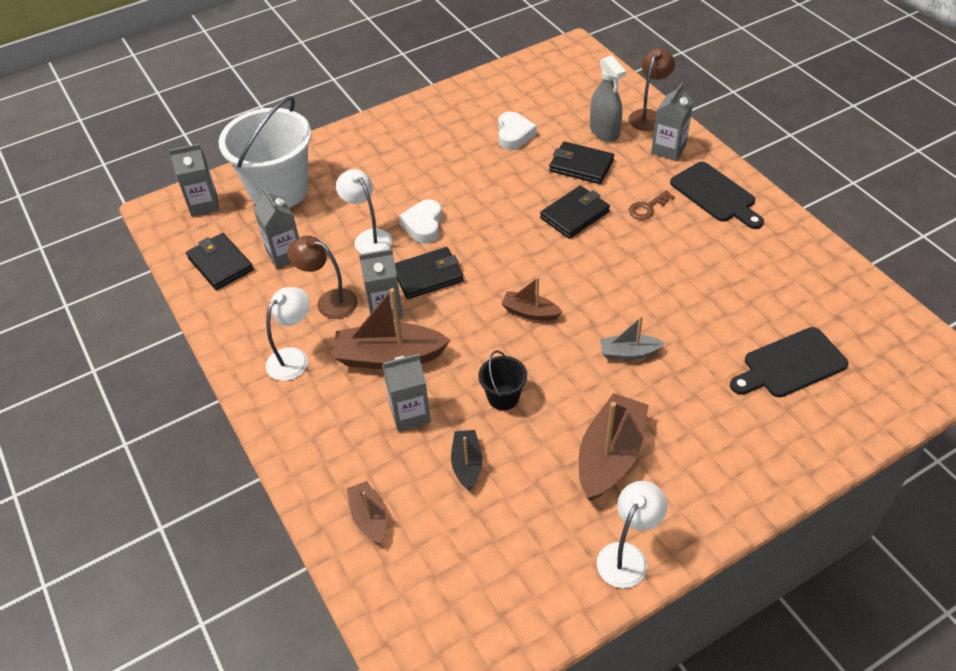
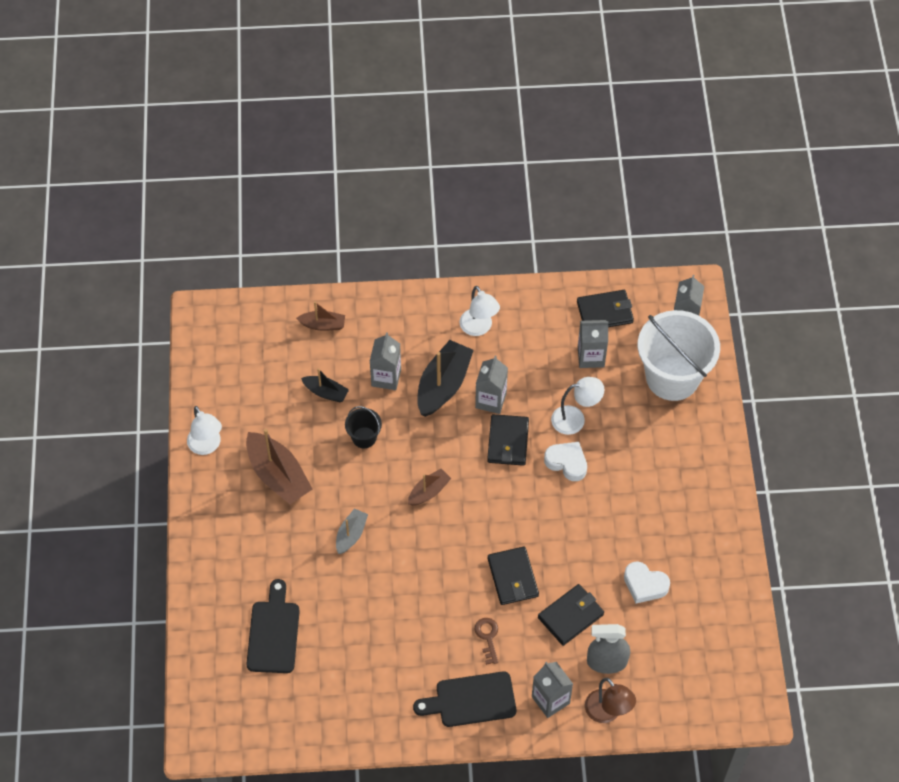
camera: 115 degrees right, 10 degrees up
brown lamp [287,236,358,319] -> none
brown boat [333,288,450,369] -> black boat [417,340,474,417]

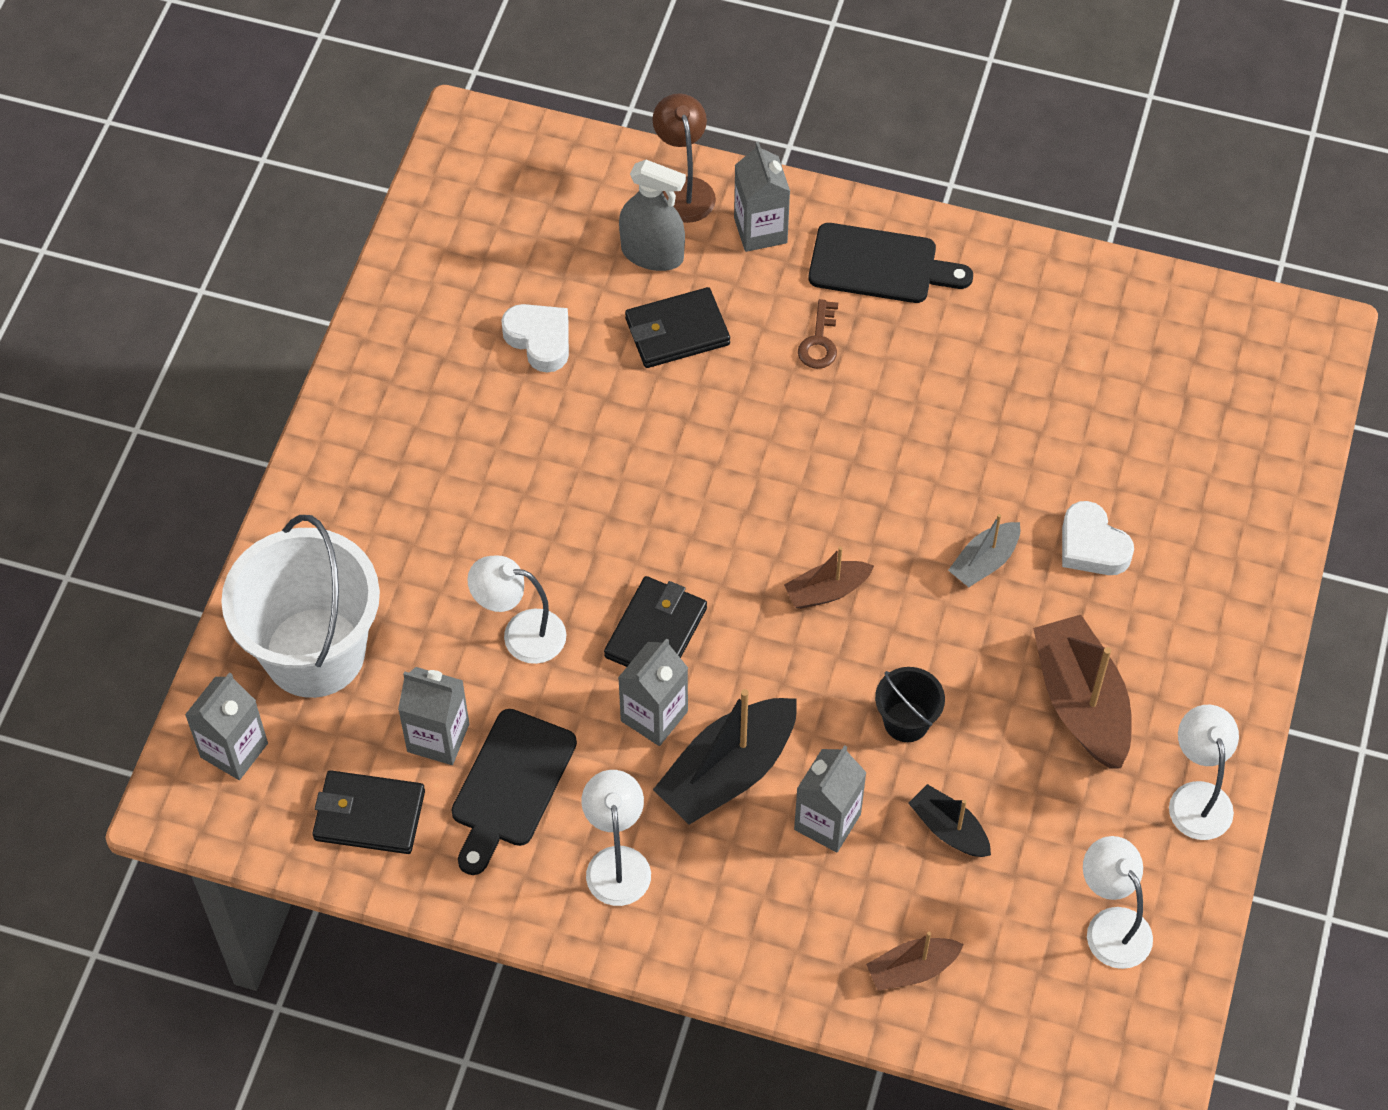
camera: 160 degrees left, 0 degrees up
black cutting board [246,579,300,673] -> black cutting board moved to [451,709,577,875]
brown boat [296,302,345,331] -> brown boat turned 45 degrees counterclockwise [866,932,964,991]
black wallet [488,547,539,605] -> none
white heart [544,442,587,481] -> white heart moved to [1062,501,1134,575]
none -> white lamp [1083,836,1153,969]

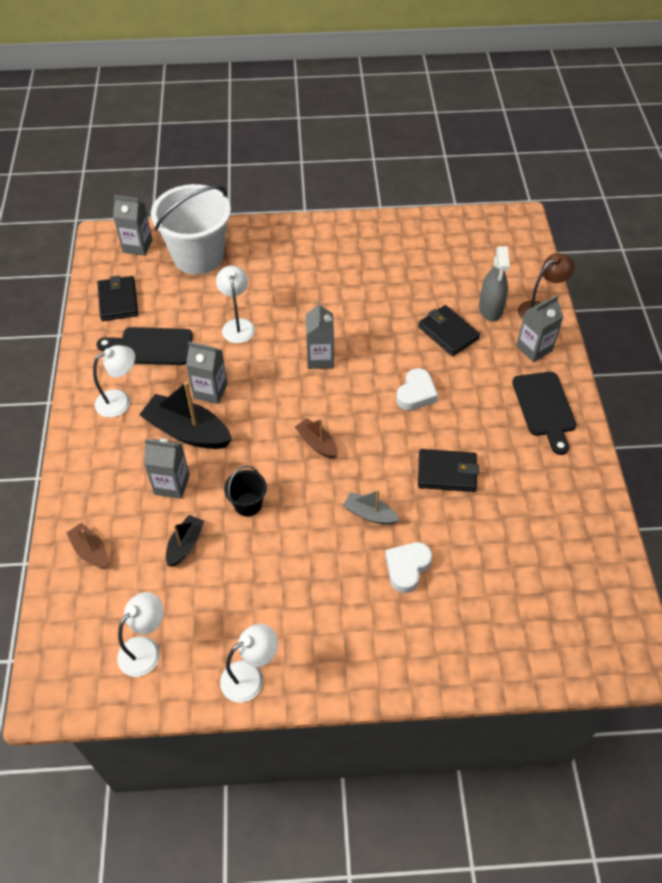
camera: 70 degrees right, 5 degrees down
grey carton [398,667,469,765] -> grey carton moved to [306,301,334,369]
white heart [501,304,569,372] -> white heart moved to [396,368,438,411]
black wallet [604,576,707,667] -> black wallet moved to [418,449,479,492]
brown key [798,299,838,369] -> none
brown boat [1033,615,1132,769] -> none

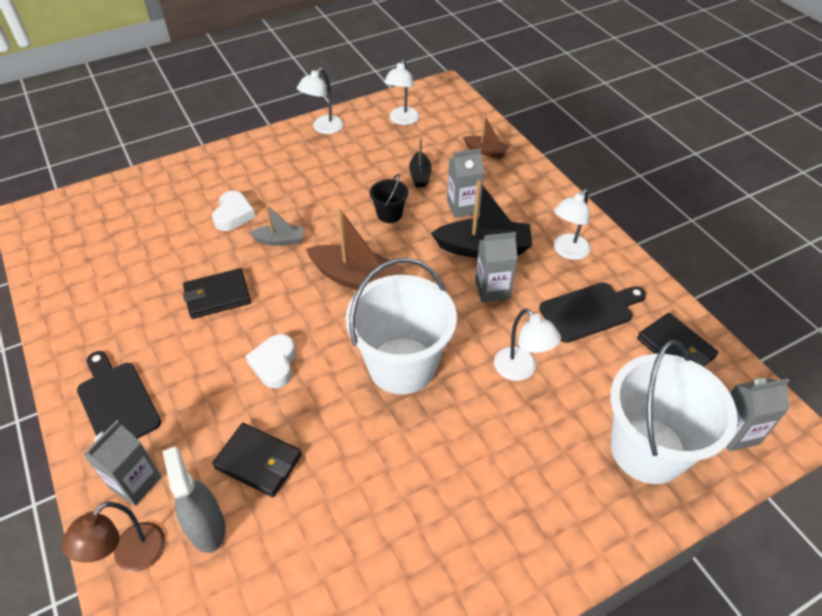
camera: 155 degrees right, 5 degrees down
brown boat [295,418,337,459] -> brown boat [306,208,405,290], size x1.81
grey carton [306,301,334,369] -> white bucket [346,258,457,394]

